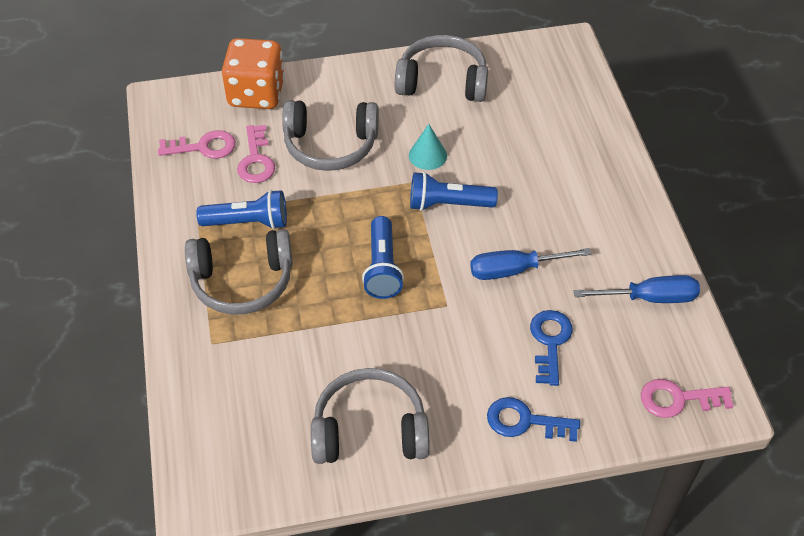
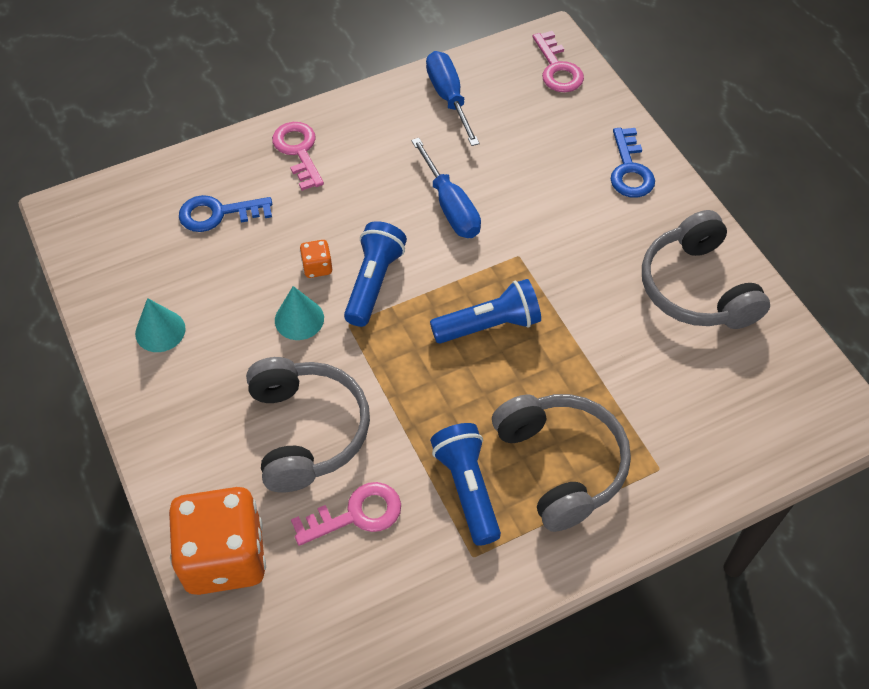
camera: 105 degrees left, 5 degrees up
pink key [158,130,236,159] -> pink key moved to [272,122,324,191]
grey headphones [395,35,488,102] -> turquoise cone [135,298,186,352]
blue flashlight [410,172,498,211] -> blue flashlight turned 150 degrees counterclockwise [344,221,407,327]
blue key [530,310,573,386] -> blue key moved to [179,195,272,232]
none -> orange dice [300,240,332,278]

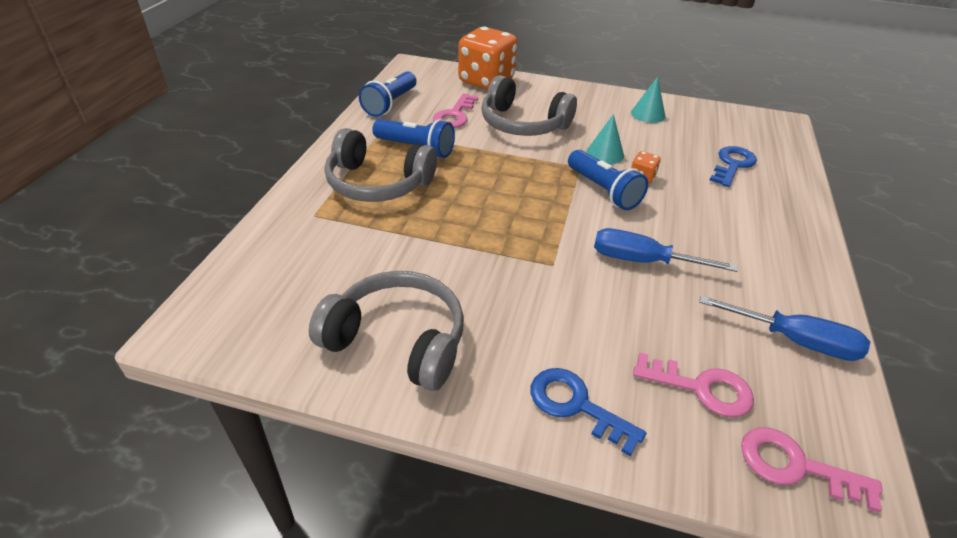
camera: 130 degrees right, 15 degrees down
pink key [272,122,324,191] -> pink key moved to [633,353,754,417]
blue flashlight [430,279,541,344] -> blue flashlight moved to [359,71,416,117]

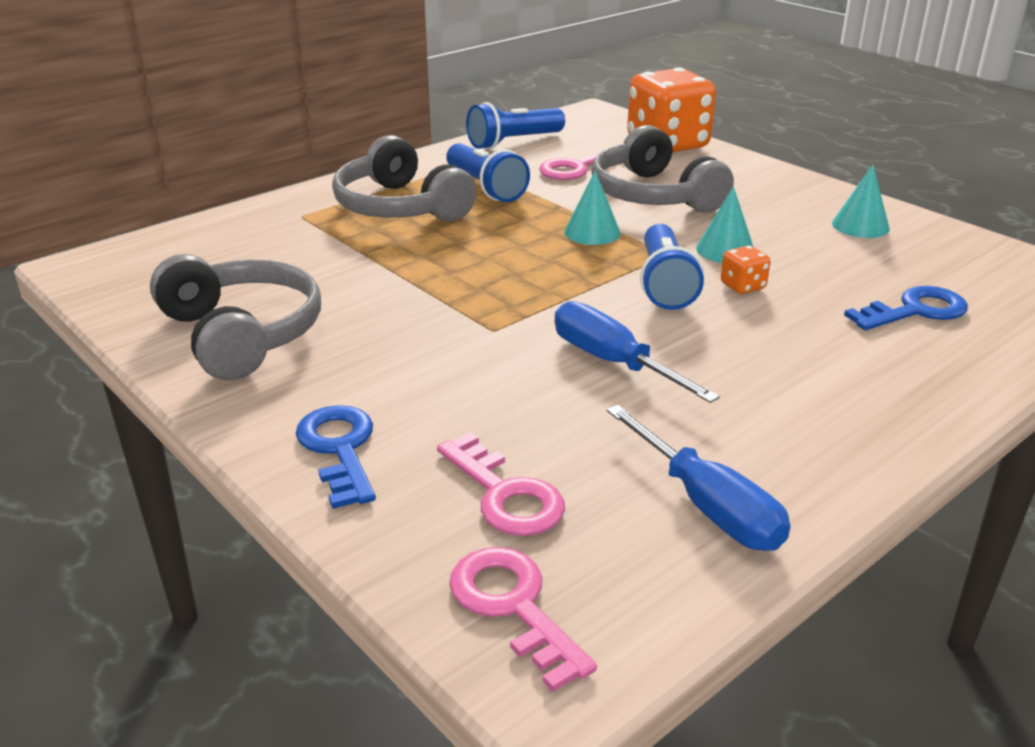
camera: 35 degrees right, 10 degrees down
none -> turquoise cone [564,171,621,245]

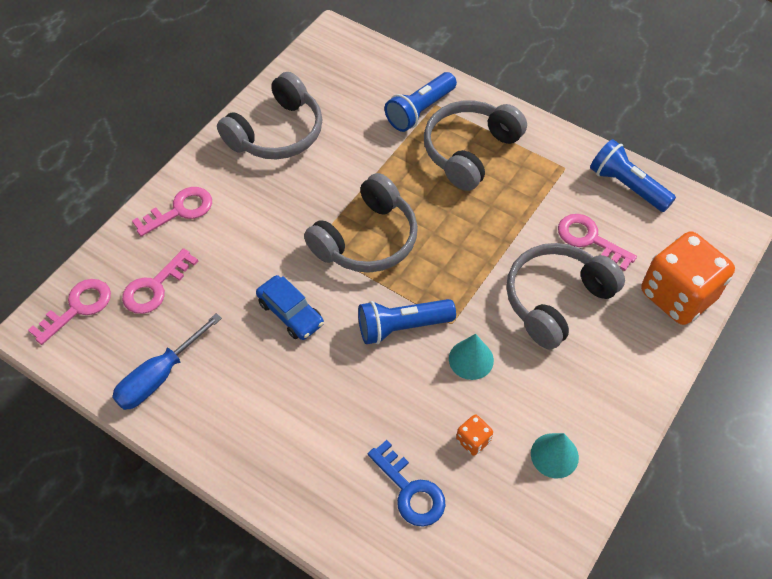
camera: 75 degrees right, 25 degrees up
blue key [296,405,376,509] -> pink key [132,187,212,237]
blue flashlight [446,143,530,202] -> blue flashlight moved to [384,72,457,132]
blue screwdriver [555,301,720,403] -> blue car [256,275,324,340]
turquoise cone [564,171,621,245] -> none
orange dice [721,246,771,294] -> orange dice moved to [456,415,493,456]
none -> grey headphones [304,173,418,273]

